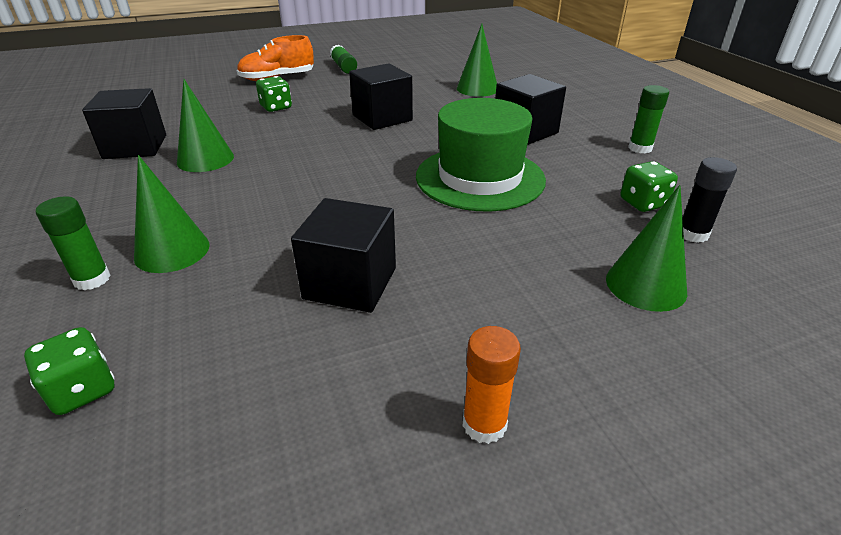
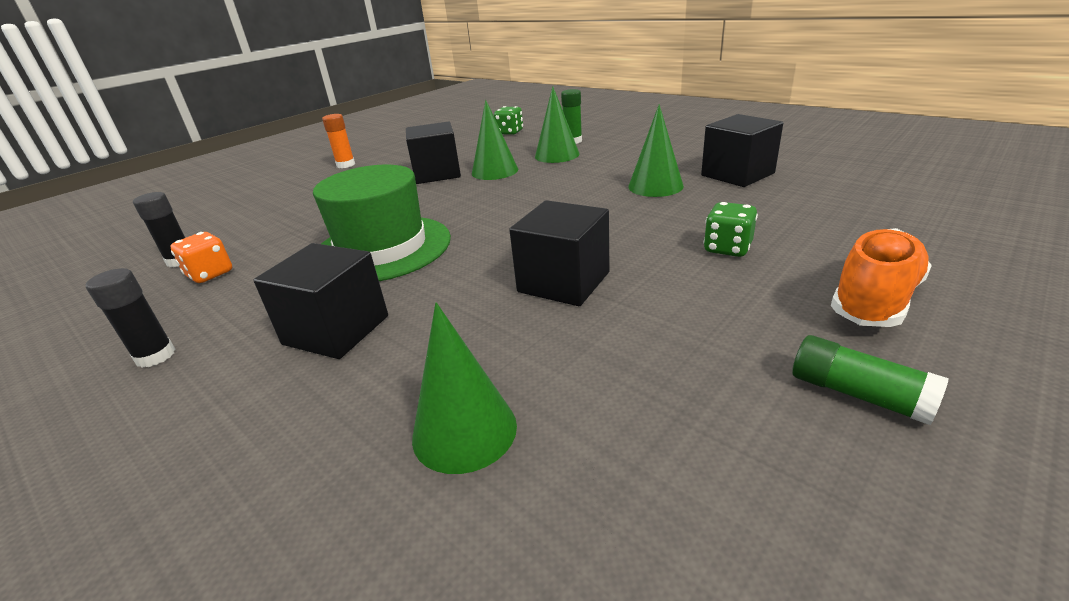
camera: 155 degrees right, 5 degrees down
green cone [606,185,687,312] -> green cone moved to [472,100,518,180]
green dice [620,161,678,212] -> orange dice [170,232,232,283]
green glue stick [628,85,669,153] -> black glue stick [86,268,176,368]

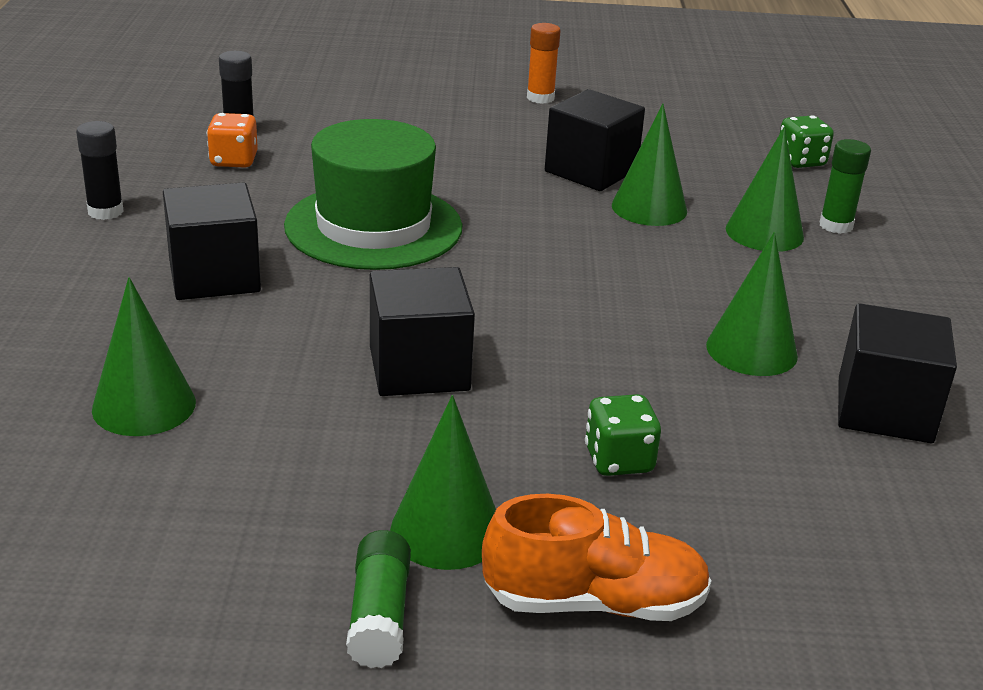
camera: 45 degrees right, 0 degrees up
none -> green cone [390,395,496,570]

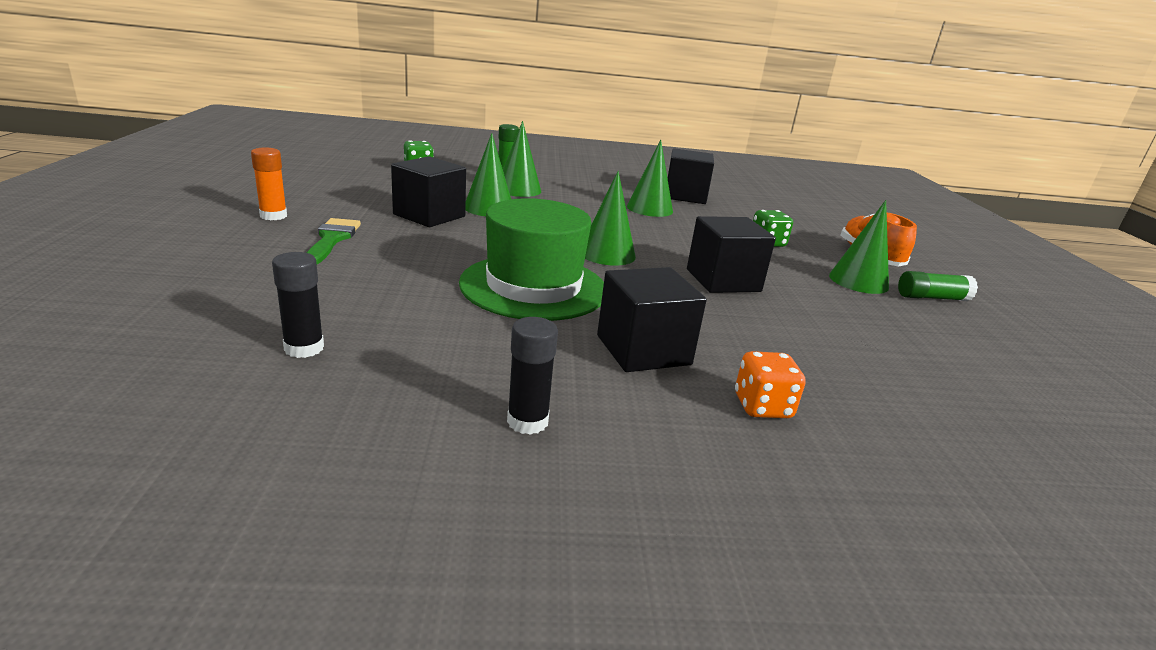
camera: 95 degrees left, 5 degrees down
green cone [92,277,196,436] -> green cone moved to [585,171,636,266]
orange dice [207,113,258,168] -> orange dice moved to [735,351,806,418]
none -> green brush [307,218,361,264]

